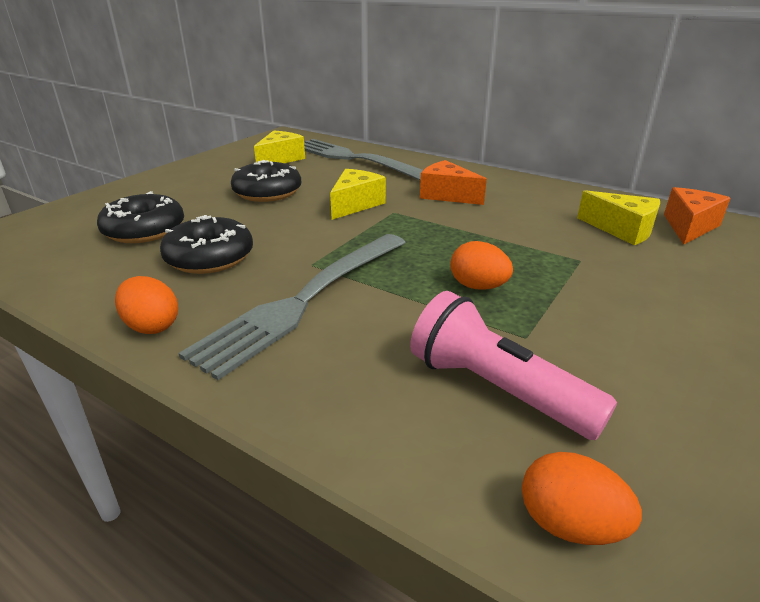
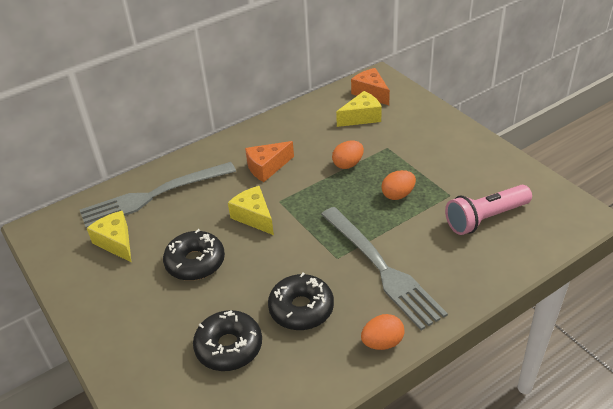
camera: 65 degrees left, 10 degrees up
orange egg [522,452,642,545] -> orange egg moved to [332,140,364,169]

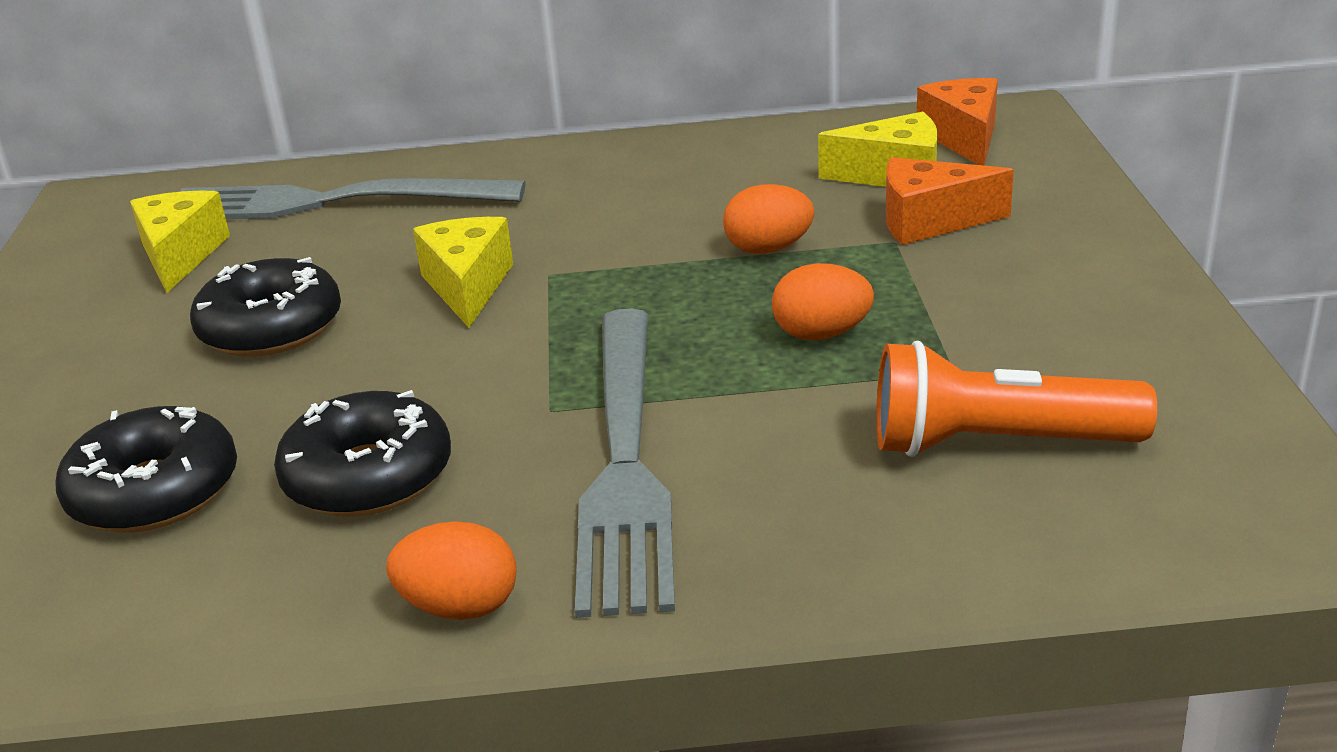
camera: 30 degrees right, 10 degrees down
orange cheese [245,141,294,182] -> orange cheese moved to [886,157,1014,245]
pink flashlight [445,185,532,235] -> orange flashlight [876,341,1157,457]

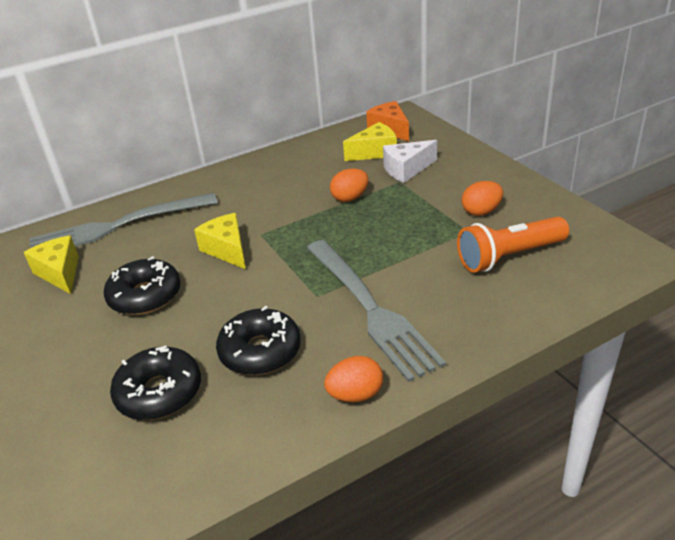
camera: 25 degrees left, 5 degrees up
orange egg [772,263,874,340] -> orange egg moved to [462,181,503,216]
orange cheese [886,157,1014,245] -> white cheese [383,140,437,183]

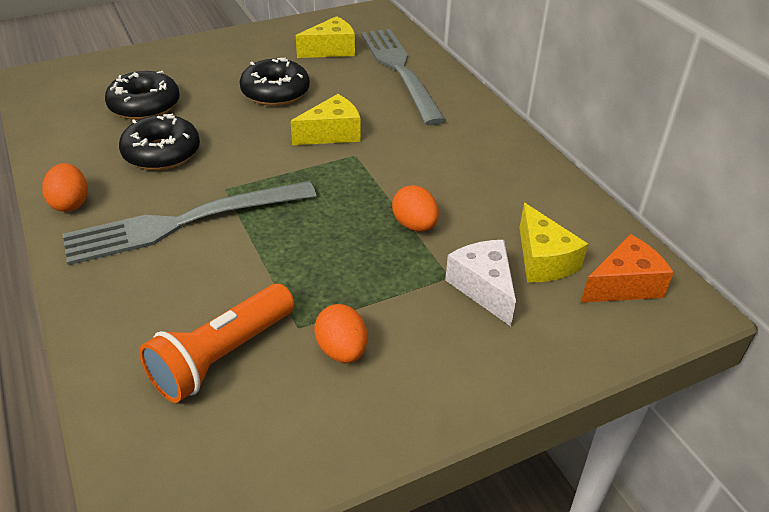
camera: 90 degrees right, 5 degrees up
orange flashlight [457,217,569,273] -> orange flashlight turned 120 degrees counterclockwise [139,284,294,403]

